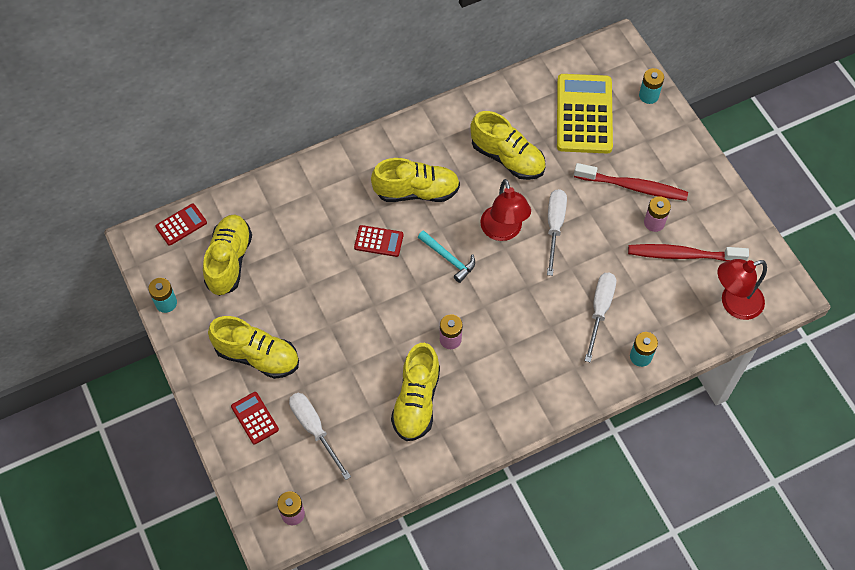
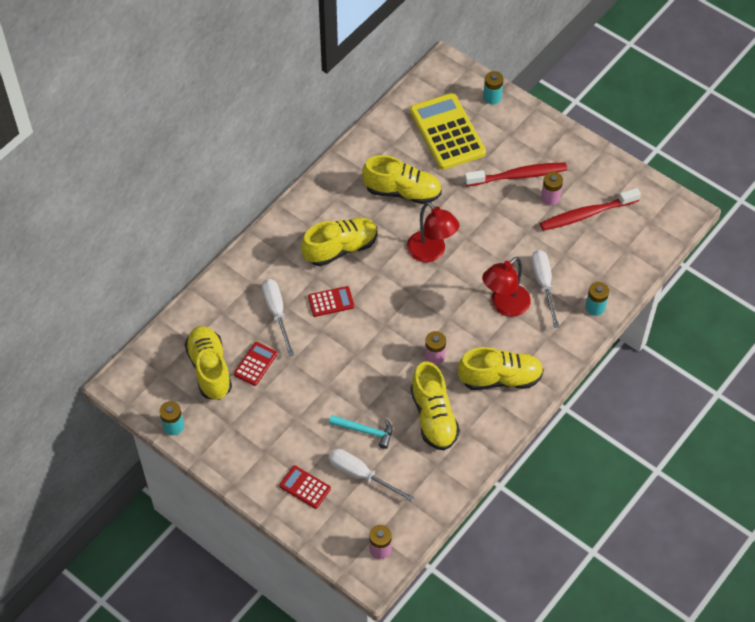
camera: 25 degrees left, 5 degrees down
red calculator [155,204,207,246] -> red calculator moved to [234,342,277,386]
yellow shoe [208,316,299,379] -> yellow shoe moved to [458,347,544,390]
turquoise hammer [418,230,475,283] -> turquoise hammer moved to [329,415,393,449]
white screwdriver [547,189,567,276] -> white screwdriver moved to [262,279,294,356]
red lamp [718,259,767,320] -> red lamp moved to [482,257,531,317]

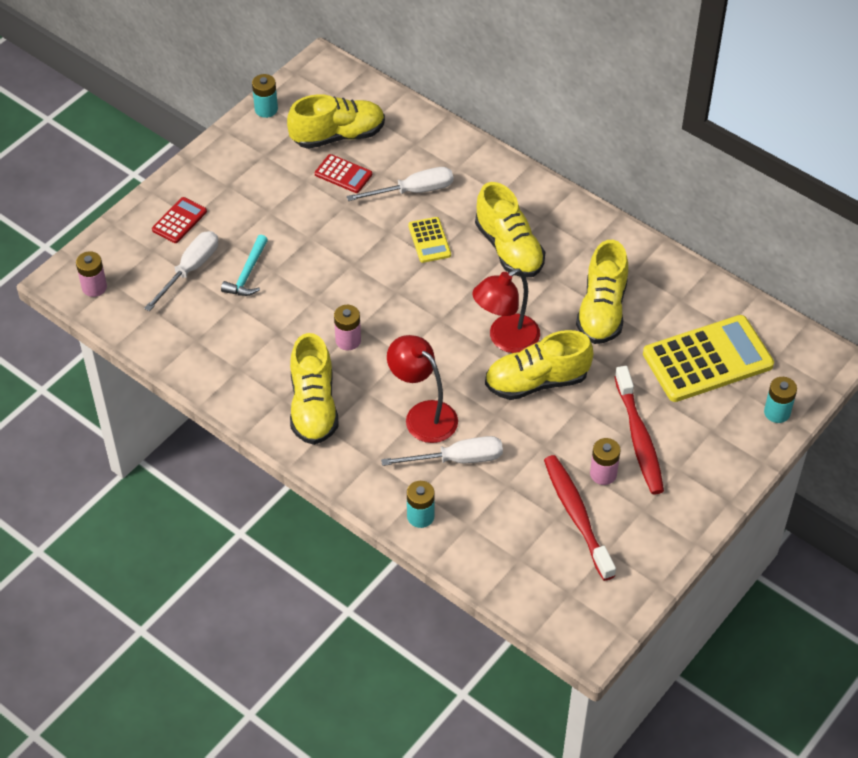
camera: 90 degrees right, 5 degrees down
red calculator [308,286,354,317] -> yellow calculator [408,217,451,263]
yellow shoe [411,362,460,450] -> yellow shoe moved to [485,330,593,400]

